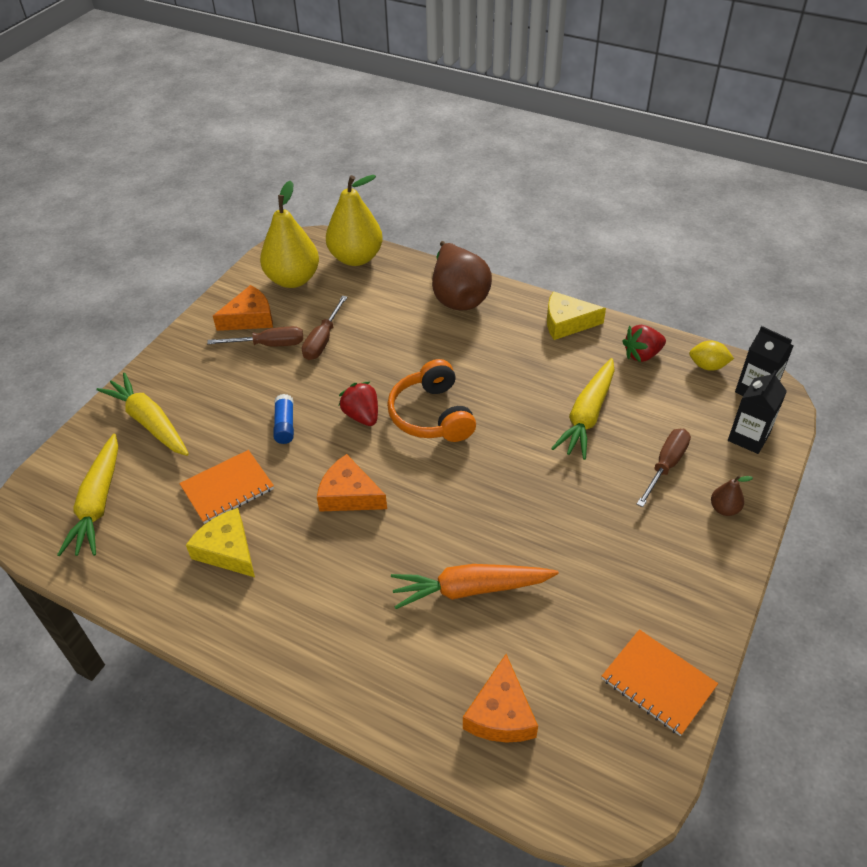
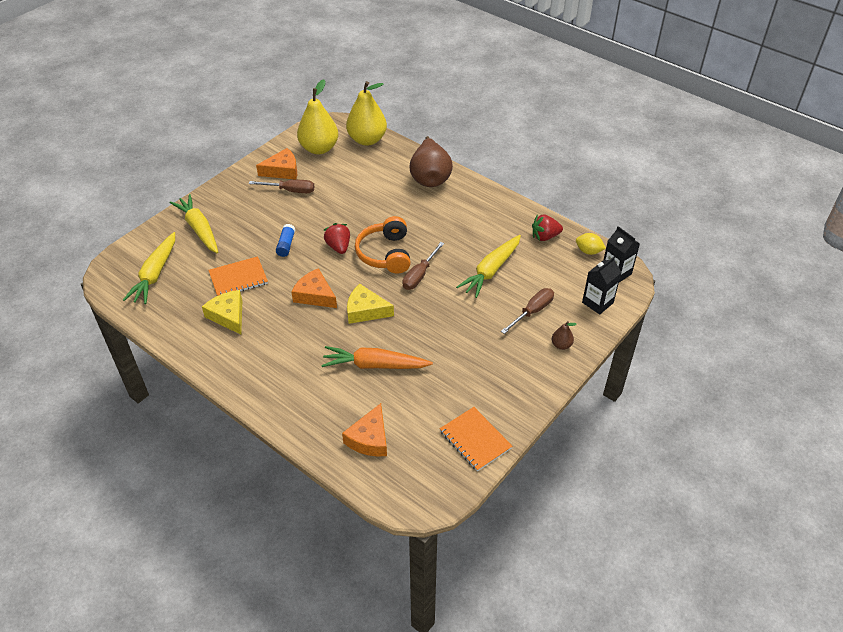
camera: 10 degrees right, 0 degrees up
brown screwdriver [302,296,347,360] -> brown screwdriver moved to [402,242,444,290]
yellow cheese [547,291,606,340] -> yellow cheese moved to [347,284,394,324]

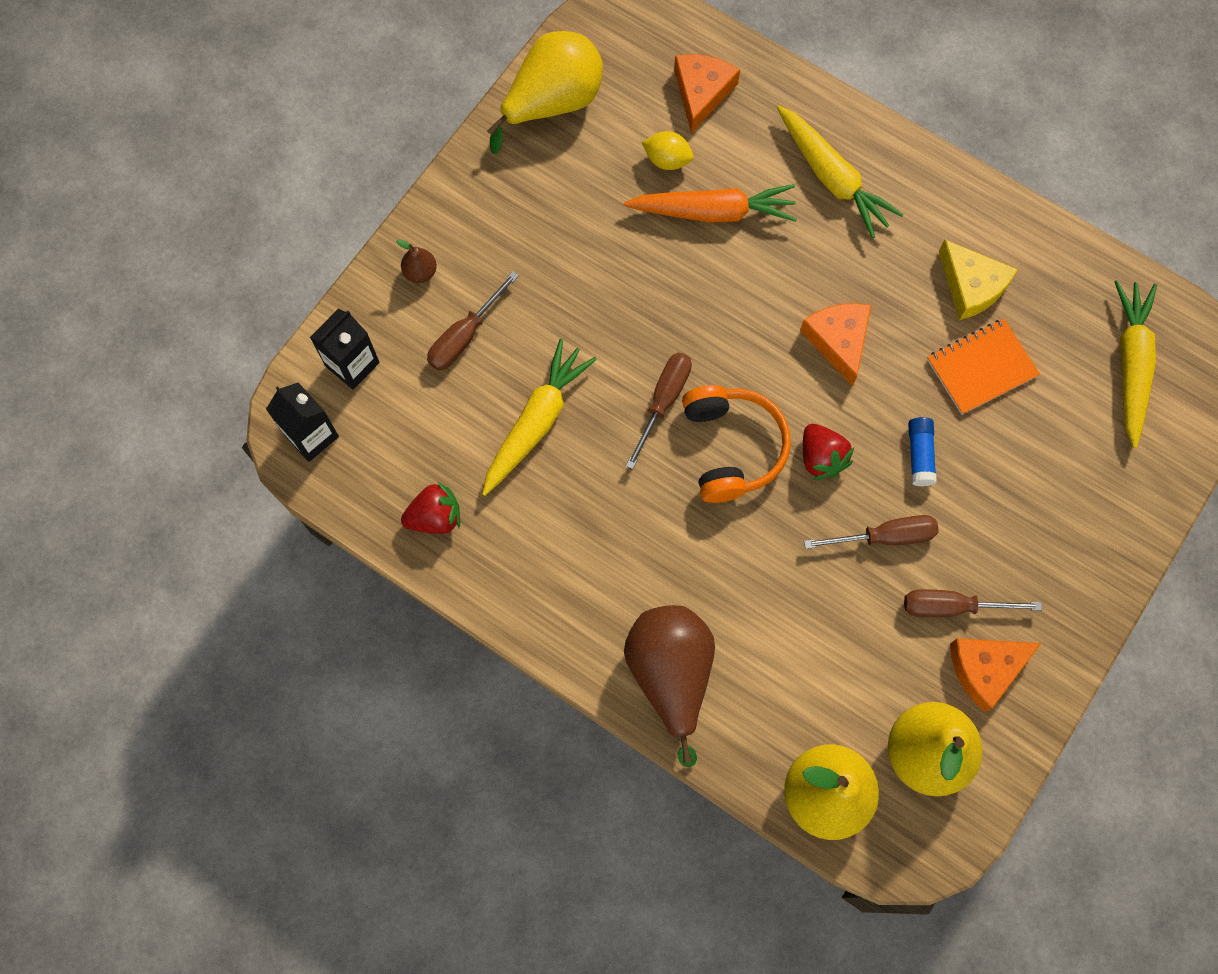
camera: 175 degrees right, 25 degrees up
yellow carrot [170,194,218,253] -> yellow carrot moved to [777,106,904,238]
orange cheese [291,268,337,308] -> orange cheese turned 135 degrees counterclockwise [800,303,871,386]
yellow cheese [347,284,394,324] -> none
orange notebook [440,407,512,472] -> yellow pear [487,31,603,154]
yellow lemon [576,233,606,255] -> yellow lemon moved to [642,131,694,170]
none -> brown screwdriver [804,515,939,549]

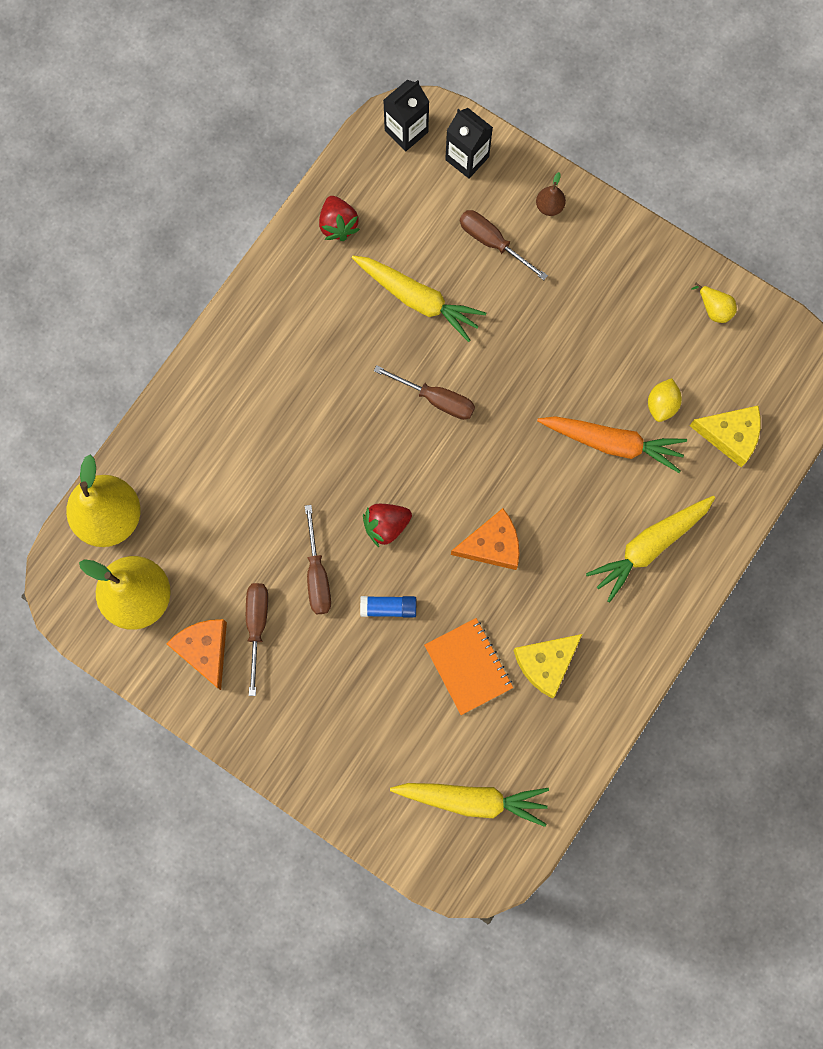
camera: 90 degrees right, 5 degrees up
yellow pear [487,31,603,154] -> yellow pear [692,283,737,323], size x0.43
orange carrot [624,184,797,223] -> orange carrot turned 75 degrees counterclockwise [537,416,687,473]
brown pear [624,605,715,767] -> none
orange cheese [674,54,740,133] -> yellow cheese [690,406,761,467]
orange headphones [682,385,791,503] -> none

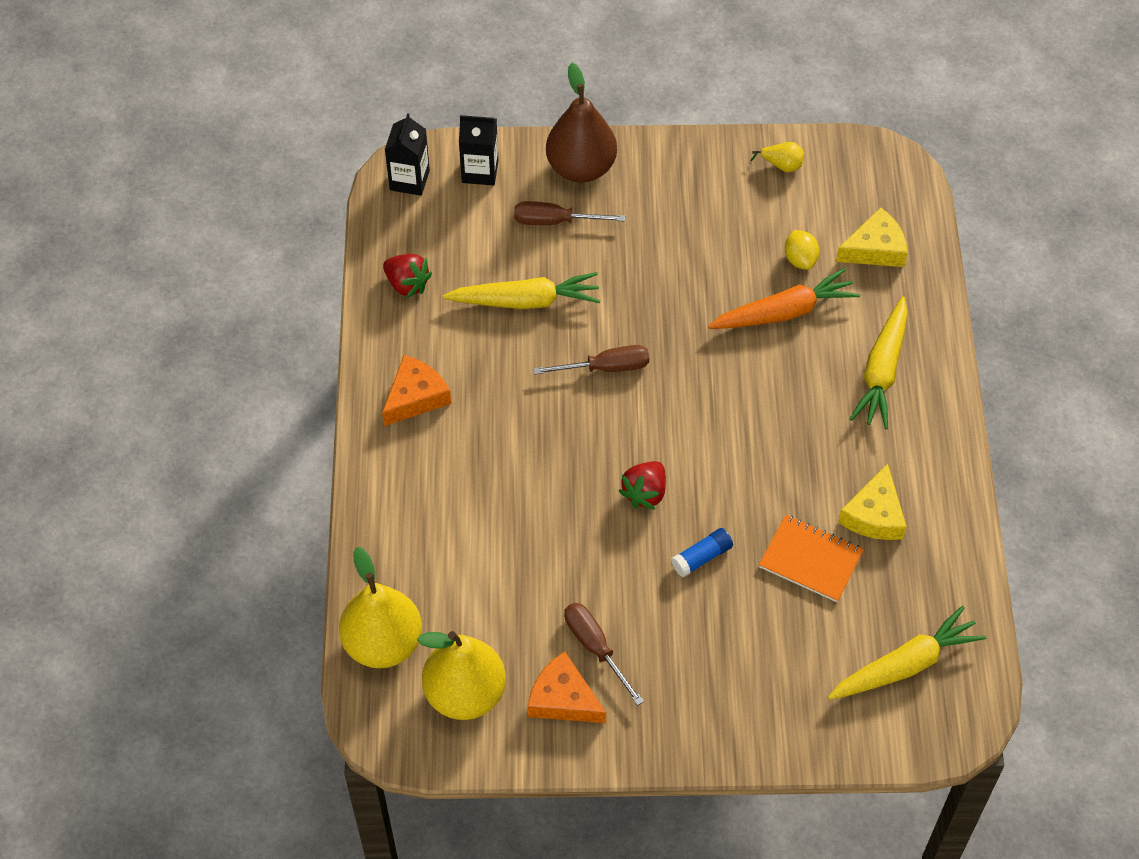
camera: 35 degrees left, 20 degrees down
brown screwdriver [305,505,331,614] -> none
orange cheese [451,508,519,570] -> orange cheese moved to [382,355,451,426]
brown pear [536,172,566,216] -> brown pear [546,63,617,182], size x2.32

